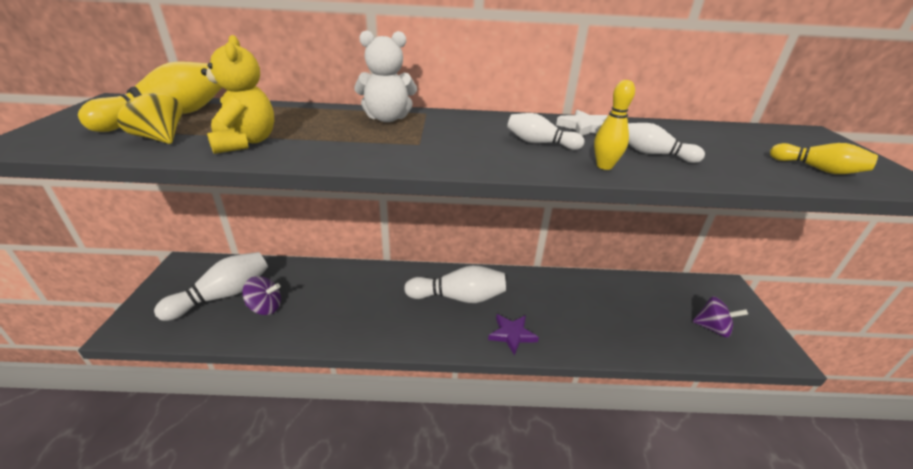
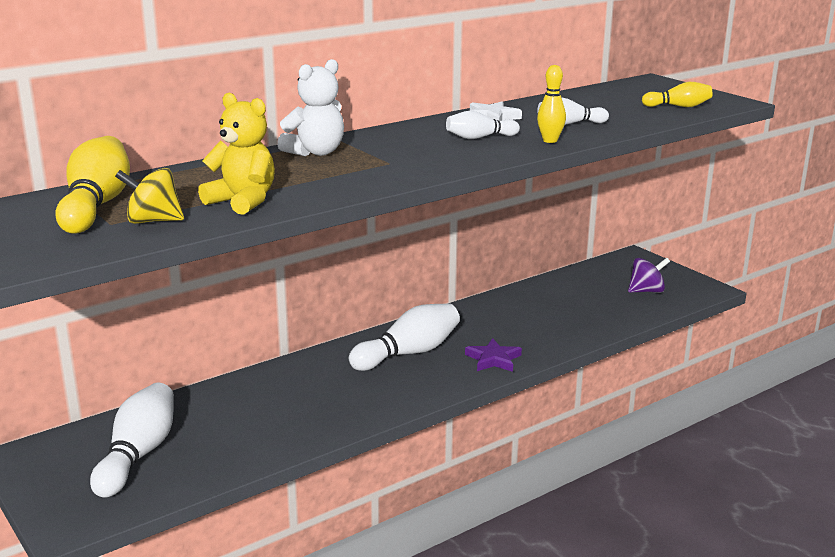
camera: 35 degrees left, 10 degrees down
purple spinning top [242,276,281,315] -> none

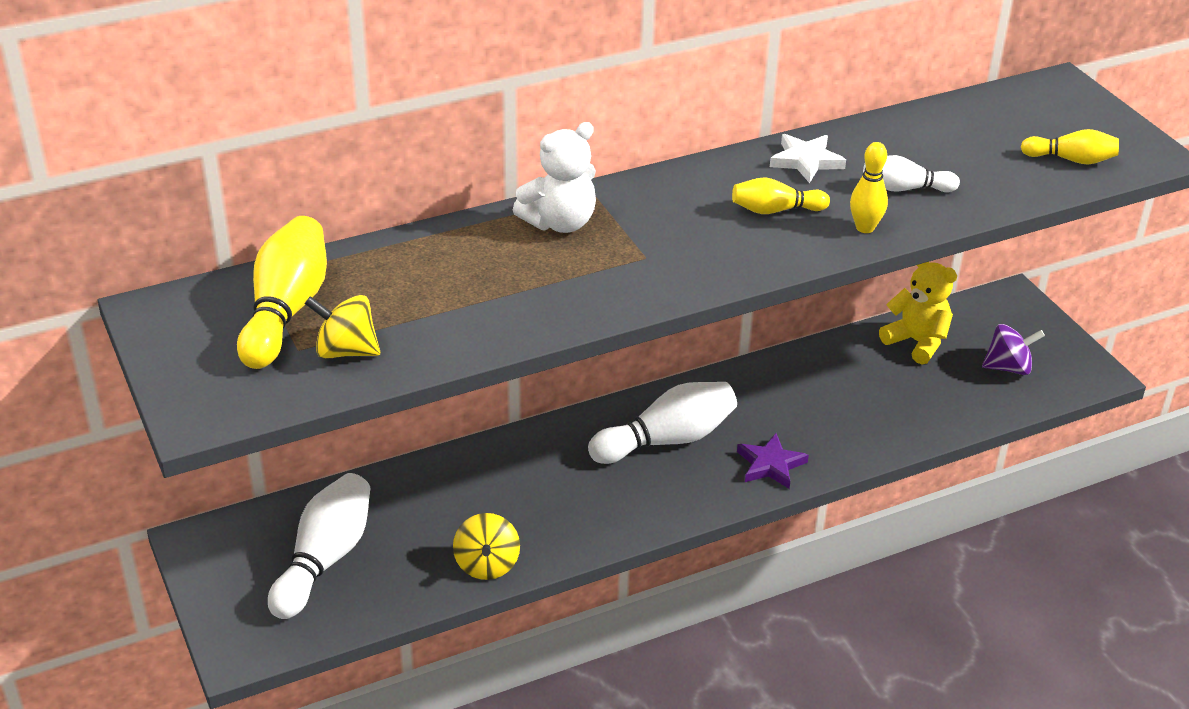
camera: 10 degrees right, 15 degrees up
yellow teddy bear [198,93,275,215] -> yellow teddy bear moved to [879,262,957,364]
white bowling pin [446,111,520,139] -> yellow bowling pin [732,177,830,214]
none -> yellow spinning top [453,513,520,580]

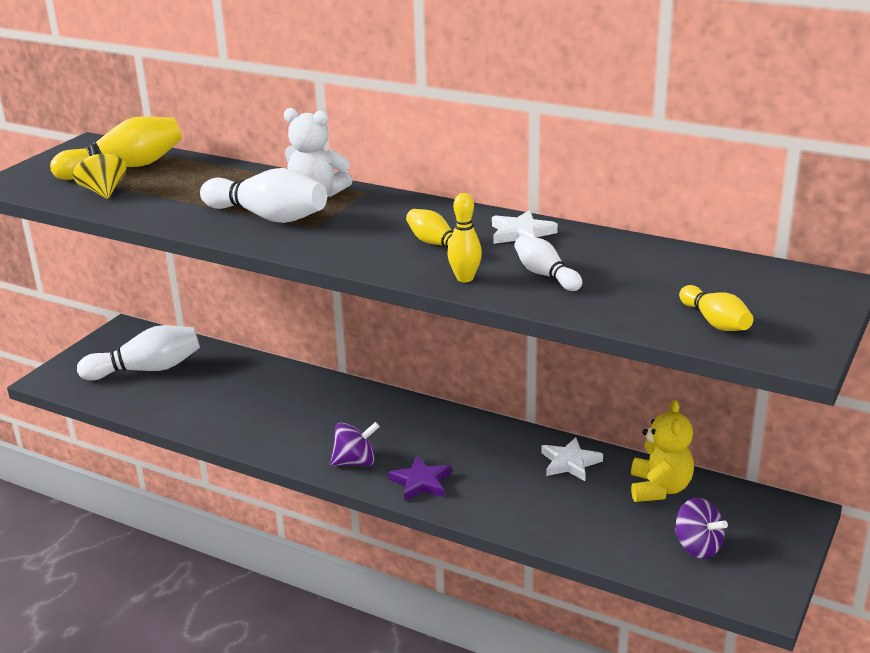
camera: 55 degrees right, 10 degrees down
yellow spinning top [453,513,520,580] -> none
white bowling pin [588,382,737,464] -> white bowling pin moved to [200,168,327,223]
none -> purple spinning top [330,422,380,466]
none -> white star [541,437,603,481]

